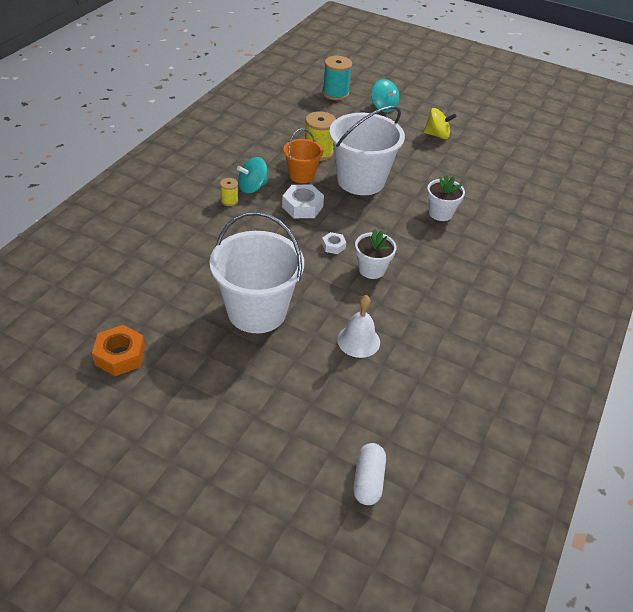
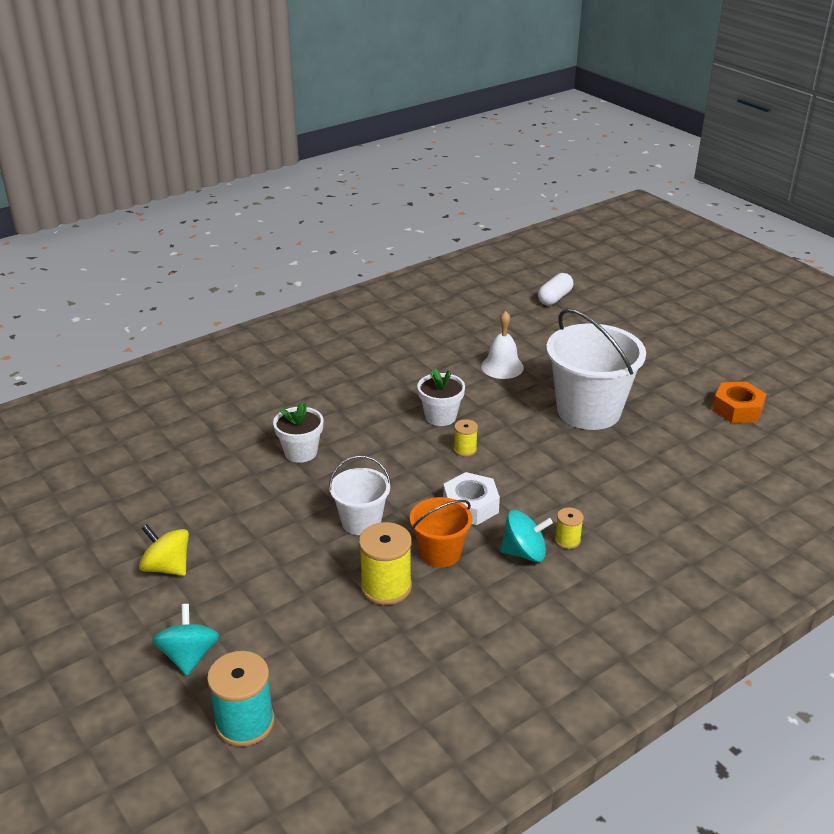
camera: 150 degrees left, 10 degrees down
white nut [322,232,346,254] -> yellow spool [454,419,478,457]
white bucket [329,106,405,195] -> white bucket [329,455,391,535], size x0.54

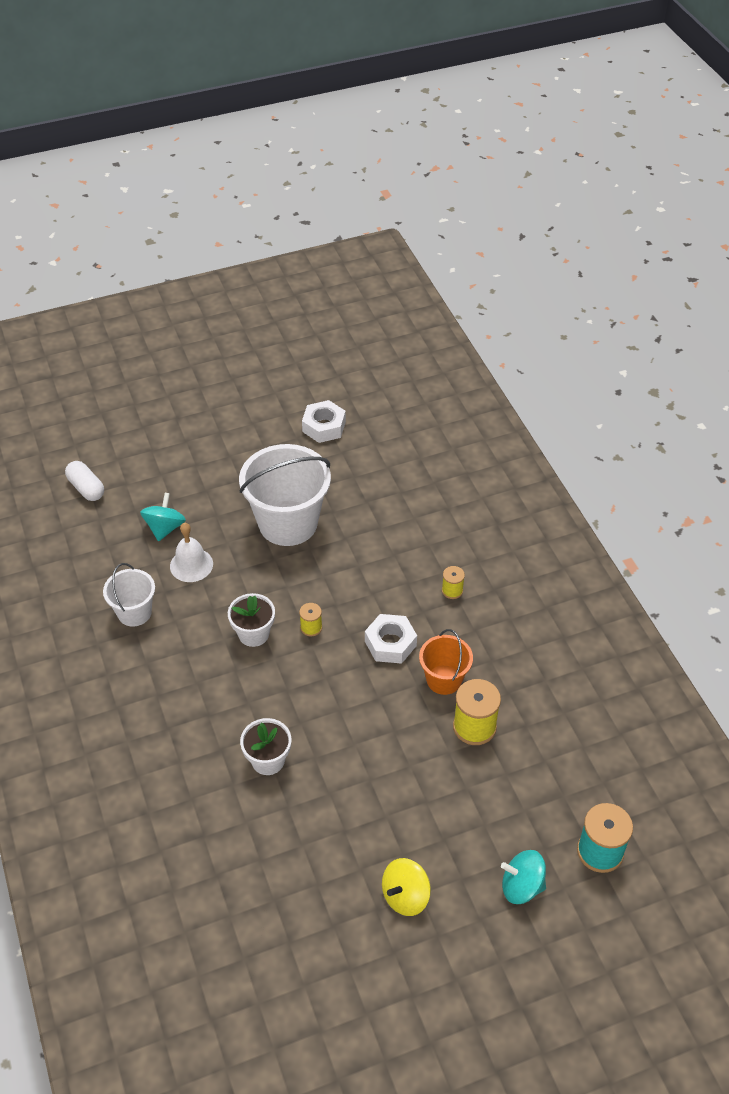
camera: 75 degrees left, 15 degrees up
white bucket [329,455,391,535] -> white bucket moved to [103,563,155,627]
turquoise spinning top [500,510,553,562] -> turquoise spinning top moved to [140,493,186,541]
orange nut [712,382,766,423] -> white nut [302,400,346,443]

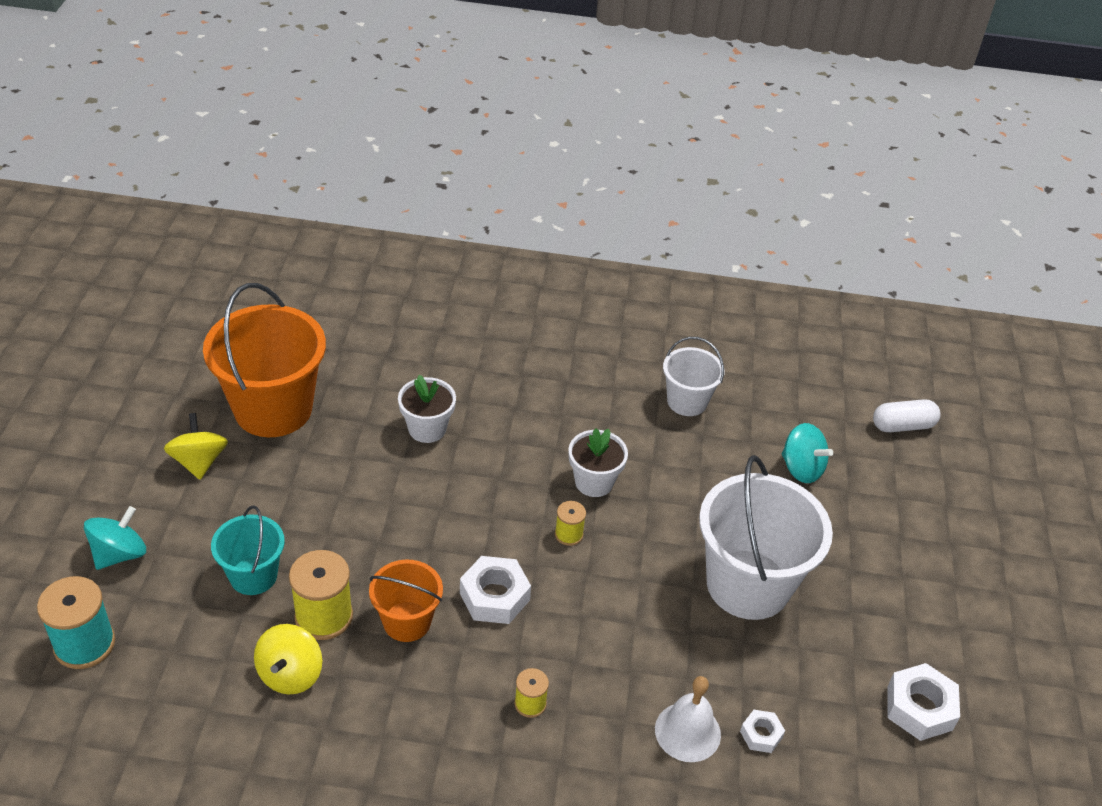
camera: 115 degrees right, 5 degrees down
white bell [170,523,213,582] -> white bell moved to [655,676,721,762]
none -> orange bucket [203,283,326,437]
none -> turquoise bucket [211,505,285,595]
none -> yellow spinning top [254,624,322,695]
none -> white nut [740,710,785,753]

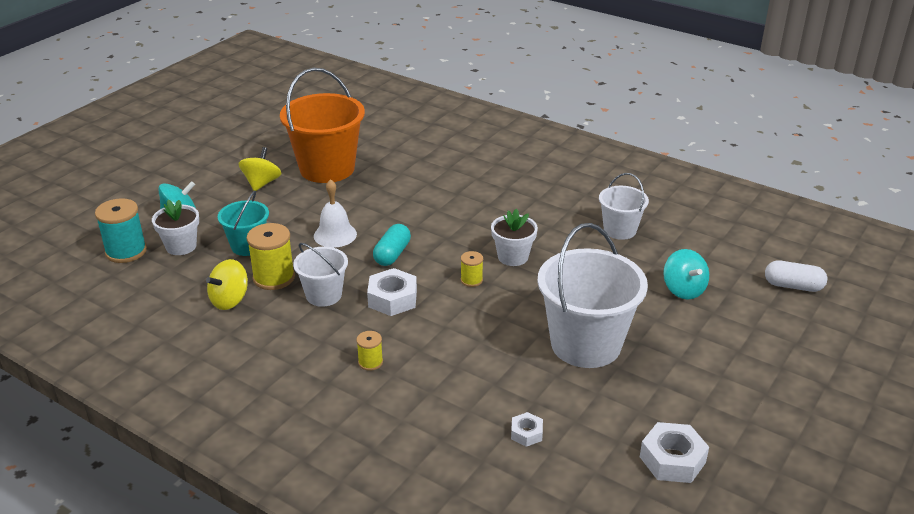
camera: 30 degrees right, 10 degrees down
orange bucket [369,560,443,642] -> white bucket [293,243,348,307]
white flower pot [398,375,456,443] -> white flower pot moved to [152,200,199,255]
white bell [655,676,721,762] -> white bell moved to [314,179,357,248]
none -> turquoise capsule [373,224,411,266]

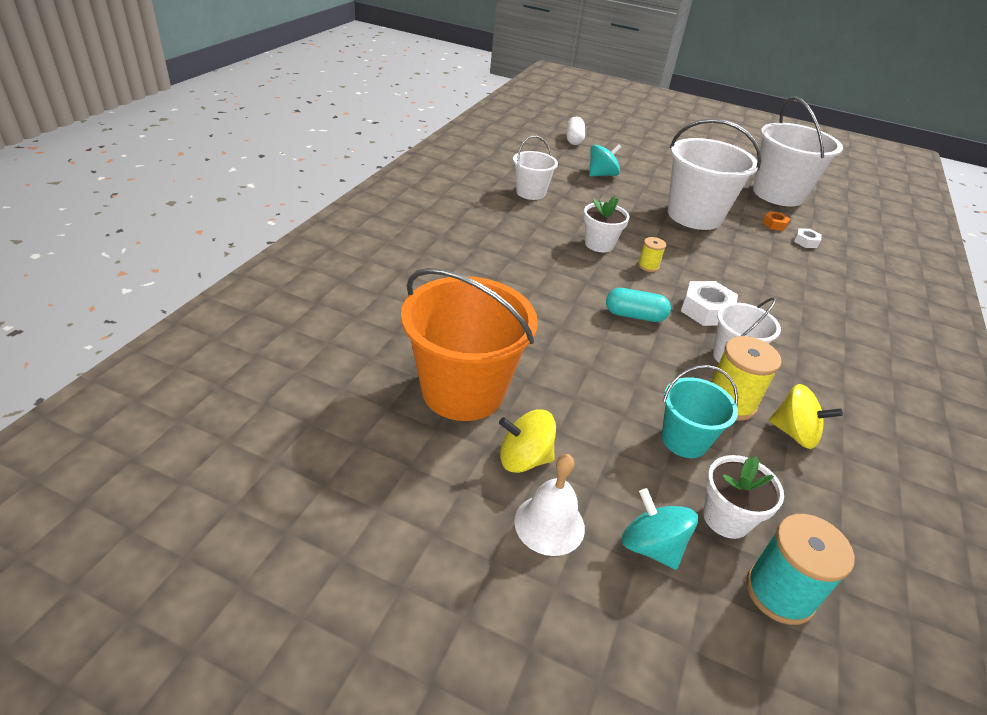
camera: 105 degrees left, 5 degrees up
white bell [314,179,357,248] -> white bell moved to [514,454,585,556]
yellow spool [356,331,383,371] -> none
white nut [640,422,709,483] -> white bucket [753,96,843,207]
none -> orange nut [762,211,790,231]

